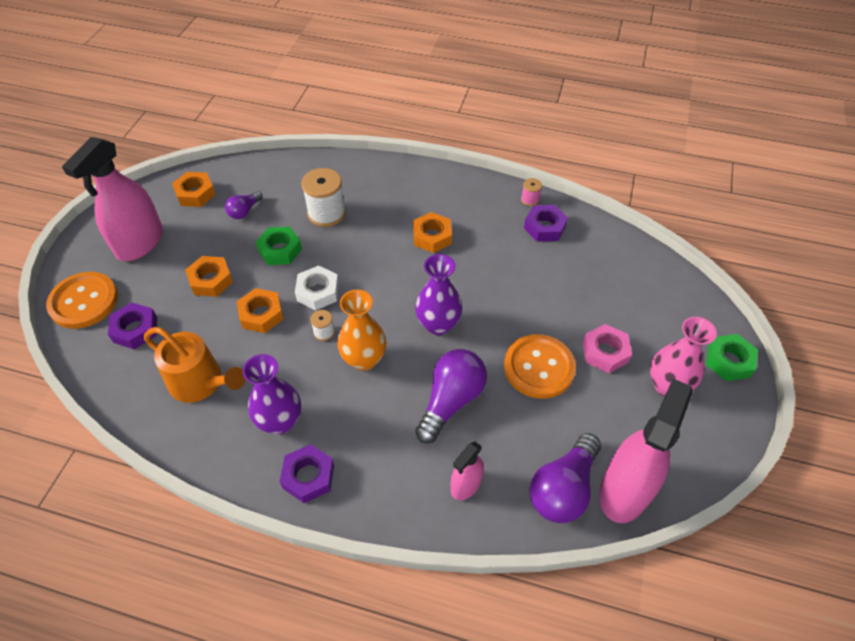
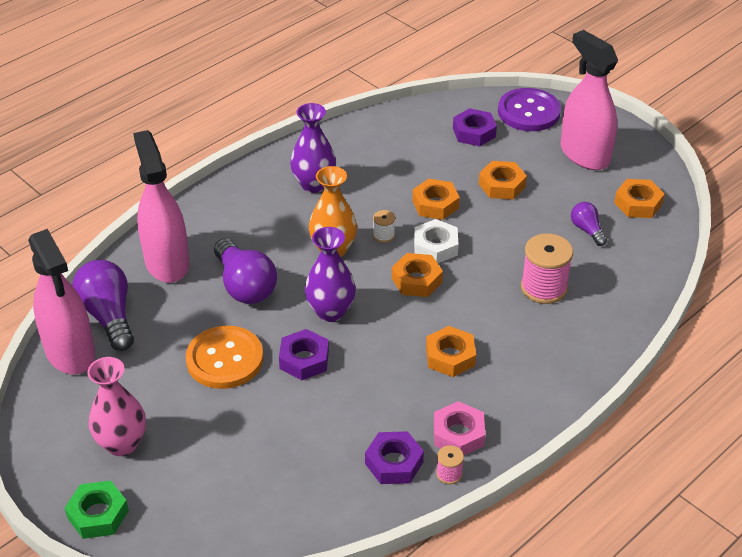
camera: 120 degrees right, 10 degrees down
orange button [46,272,118,329] -> purple button [498,88,561,131]
orange watering can [144,327,246,403] -> none
green nut [255,227,302,265] -> none
purple nut [280,444,334,503] -> purple nut moved to [279,329,329,380]
white spool [301,168,346,227] -> pink spool [521,233,573,304]
pink spray bottle [451,442,484,500] -> pink spray bottle [133,130,189,283], size x1.92
pink nut [583,324,632,373] -> pink nut moved to [434,401,485,455]
none -> orange nut [392,253,443,297]

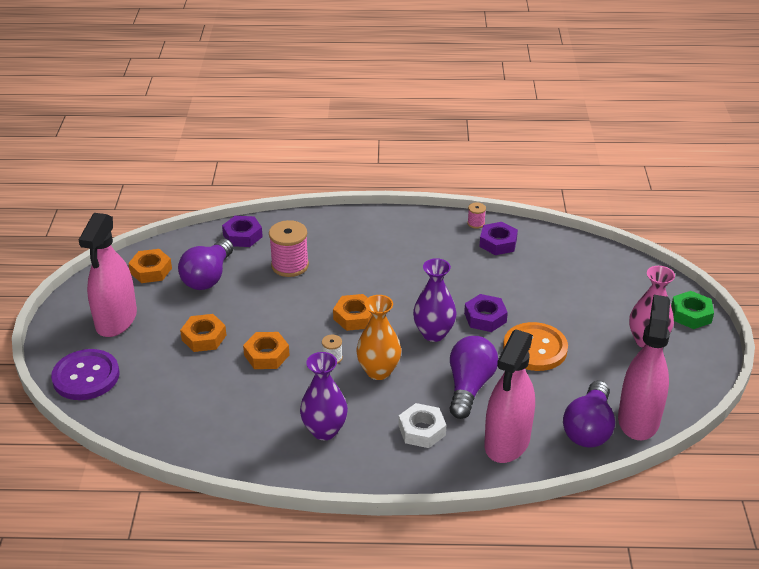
camera: 135 degrees left, 5 degrees down
white nut [414,219,458,263] -> white nut moved to [399,403,446,448]
orange nut [426,326,476,377] -> none
pink nut [434,401,485,455] -> none
purple nut [453,108,497,146] -> purple nut moved to [222,216,263,247]
purple light bulb [571,202,607,246] -> purple light bulb [178,239,233,290], size x1.86

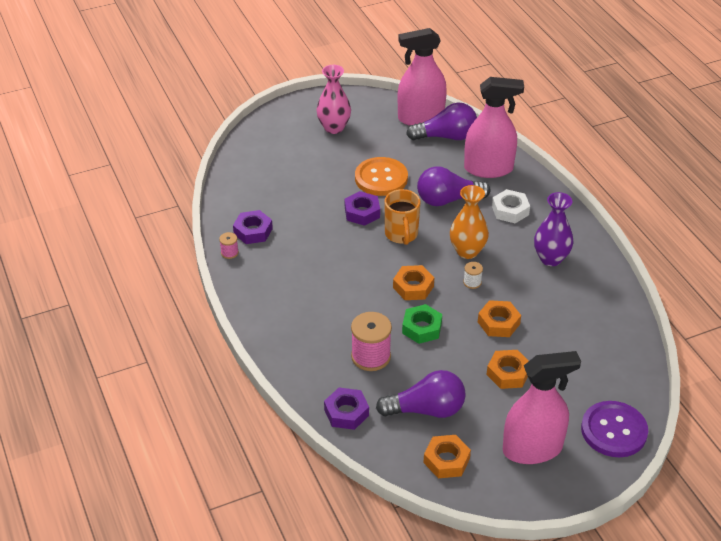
camera: 115 degrees left, 5 degrees up
purple vase [413,258,457,342] -> orange mug [385,189,420,245]
green nut [671,291,714,329] -> green nut moved to [402,304,442,344]

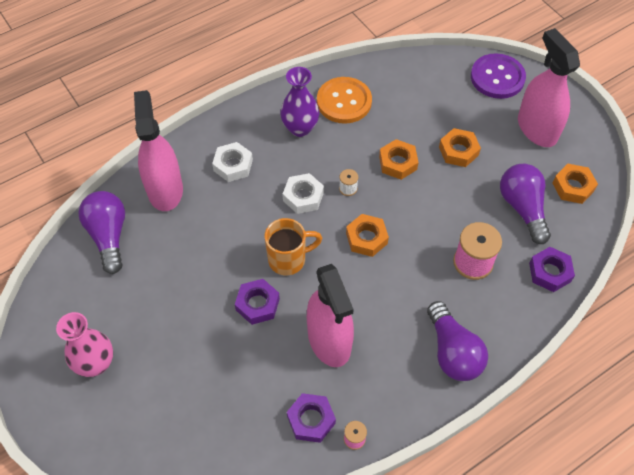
camera: 100 degrees left, 15 degrees up
orange button [355,157,408,196] -> orange button moved to [317,77,372,124]
pink spray bottle [398,28,447,126] -> pink spray bottle moved to [307,264,354,367]
green nut [402,304,442,344] -> none
purple light bulb [417,166,491,206] -> purple light bulb moved to [427,301,488,381]
orange vase [450,185,489,259] -> white nut [283,173,324,214]

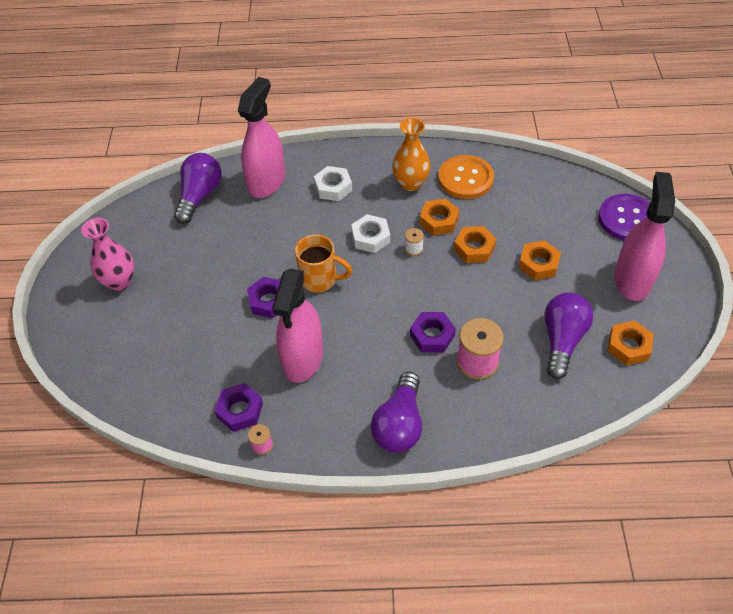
camera: 35 degrees right, 5 degrees down
purple vase [280,67,319,137] -> orange vase [392,118,431,191]
orange nut [346,214,389,257] -> orange nut moved to [419,198,460,236]
purple nut [529,247,575,292] -> purple nut moved to [410,312,456,352]

